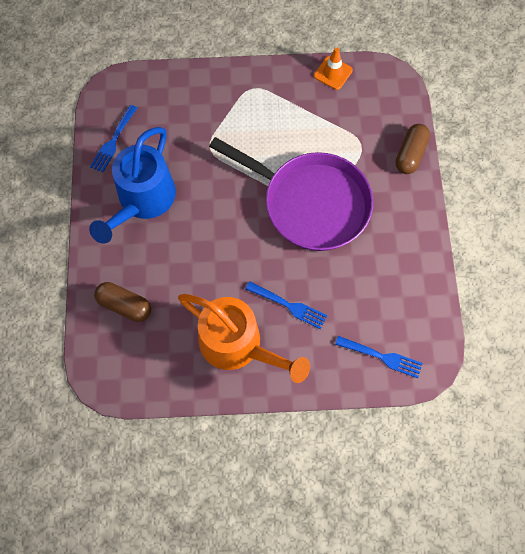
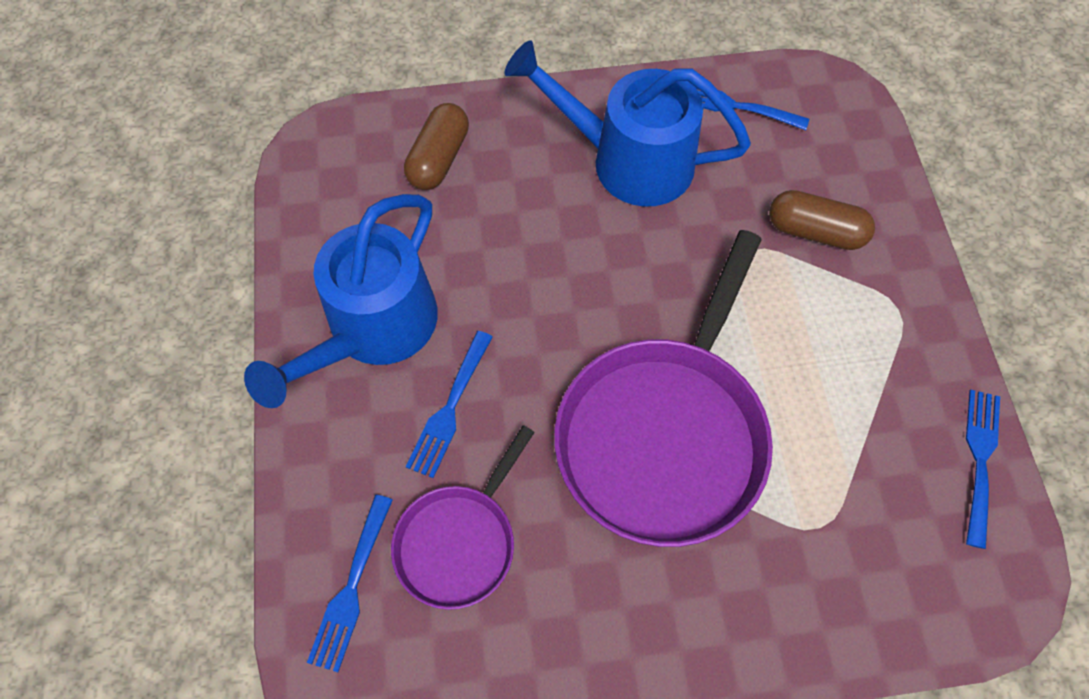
camera: 85 degrees right, 5 degrees down
orange watering can [178,294,310,383] -> blue watering can [244,194,438,408]
orange traffic cone [314,48,353,90] -> blue fork [966,390,1000,549]
brown capsule [395,124,430,174] -> brown capsule moved to [769,190,875,250]
none -> purple pan [391,425,535,610]

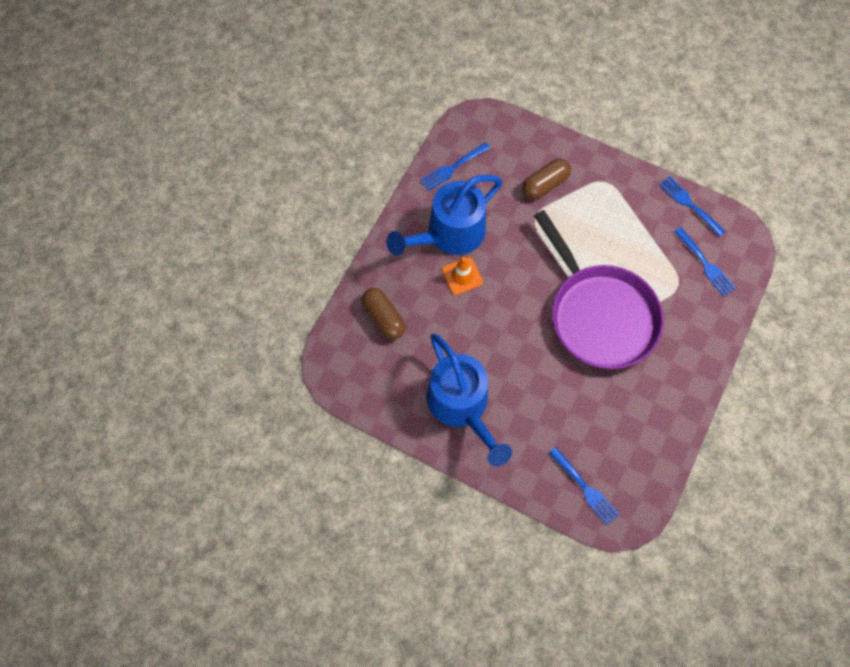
camera: 55 degrees left, 5 degrees up
purple pan [391,425,535,610] -> none
blue fork [406,331,493,478] -> blue fork moved to [674,227,736,296]
none -> orange traffic cone [442,257,483,295]

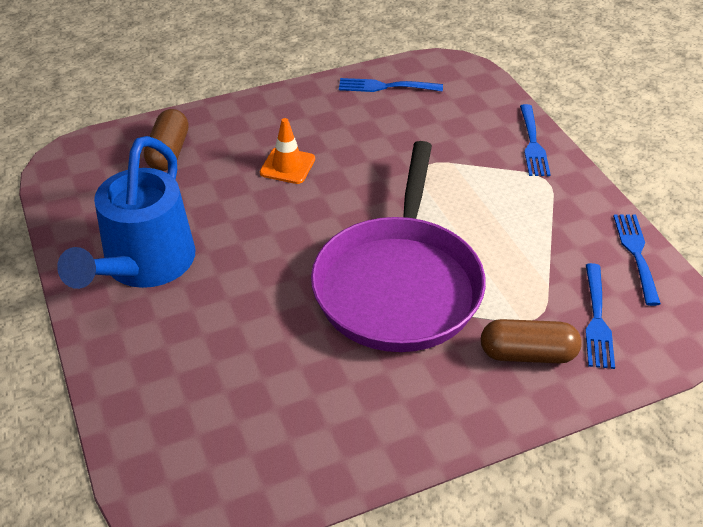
camera: 40 degrees right, 25 degrees down
blue watering can [386,175,502,256] -> none
brown capsule [522,158,571,200] -> brown capsule moved to [481,319,582,363]
blue fork [549,447,620,525] -> blue fork moved to [520,104,551,176]

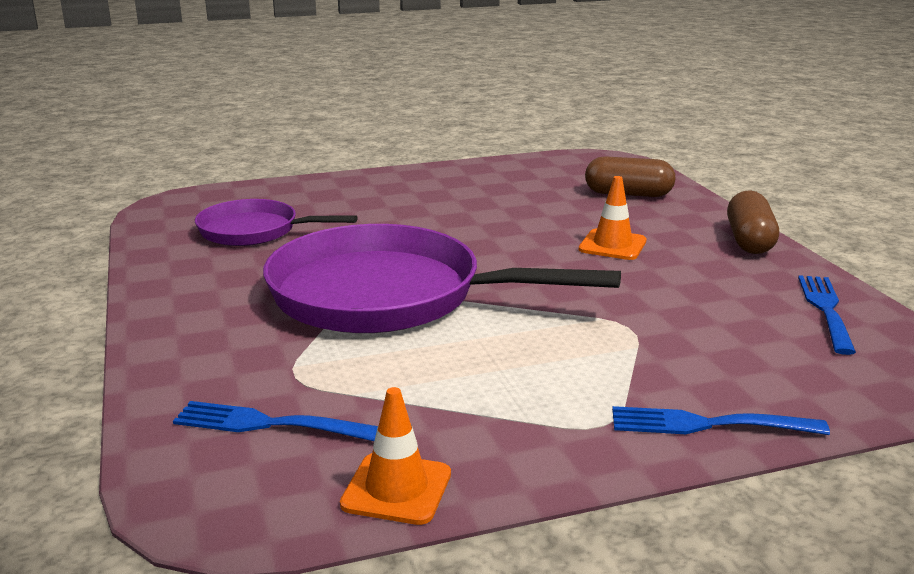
camera: 95 degrees right, 20 degrees down
blue watering can [57,136,195,289] -> none
brown capsule [481,319,582,363] -> brown capsule moved to [727,190,779,254]
blue fork [613,214,661,306] -> orange traffic cone [340,387,451,525]
none -> purple pan [195,199,357,246]

